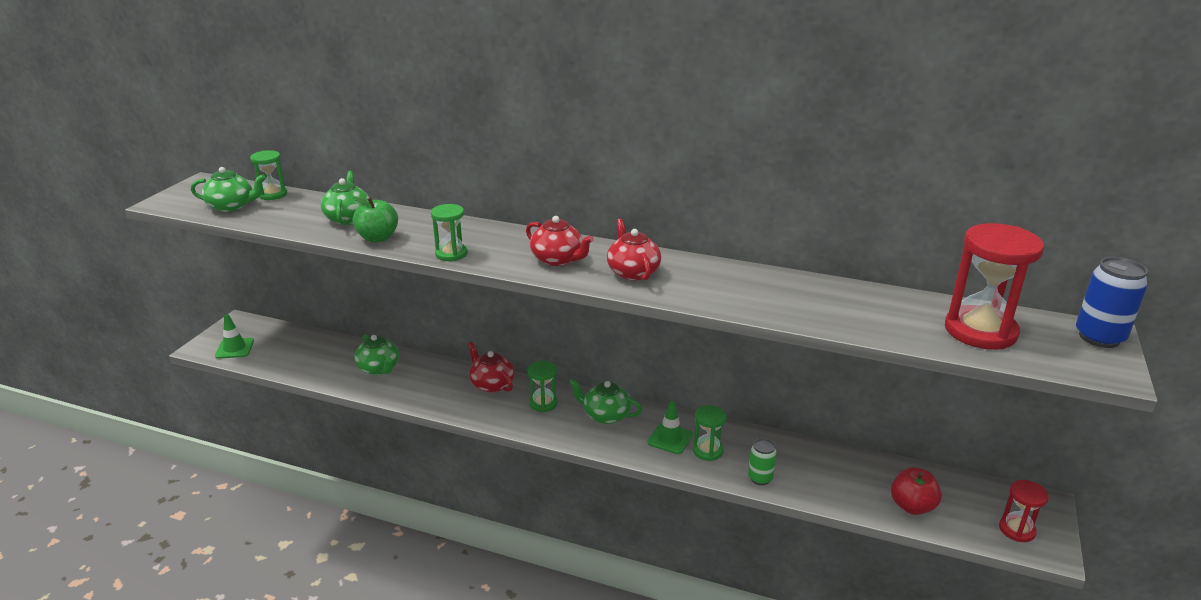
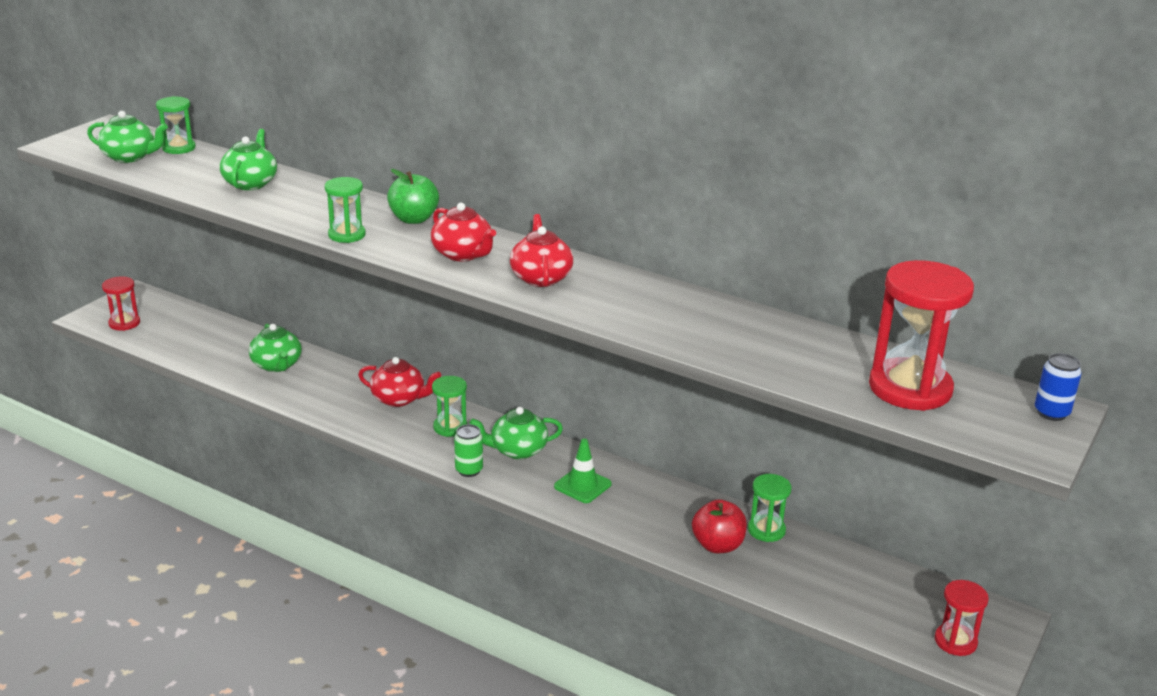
camera: 10 degrees right, 0 degrees up
green traffic cone [215,314,254,359] -> red hourglass [102,276,140,331]
green apple [353,197,398,243] -> green apple moved to [387,169,439,224]
red teapot [468,342,515,393] -> red teapot turned 135 degrees clockwise [358,357,441,407]
green teapot [569,379,642,424] -> green teapot turned 45 degrees counterclockwise [470,407,563,459]
green hourglass [693,405,727,461] -> green hourglass moved to [748,474,792,542]
green can [748,439,777,485] -> green can moved to [454,424,483,477]
red apple [891,467,942,515] -> red apple moved to [692,499,747,553]
blue can [1076,257,1148,348] -> blue can [1035,353,1082,421], size x0.62

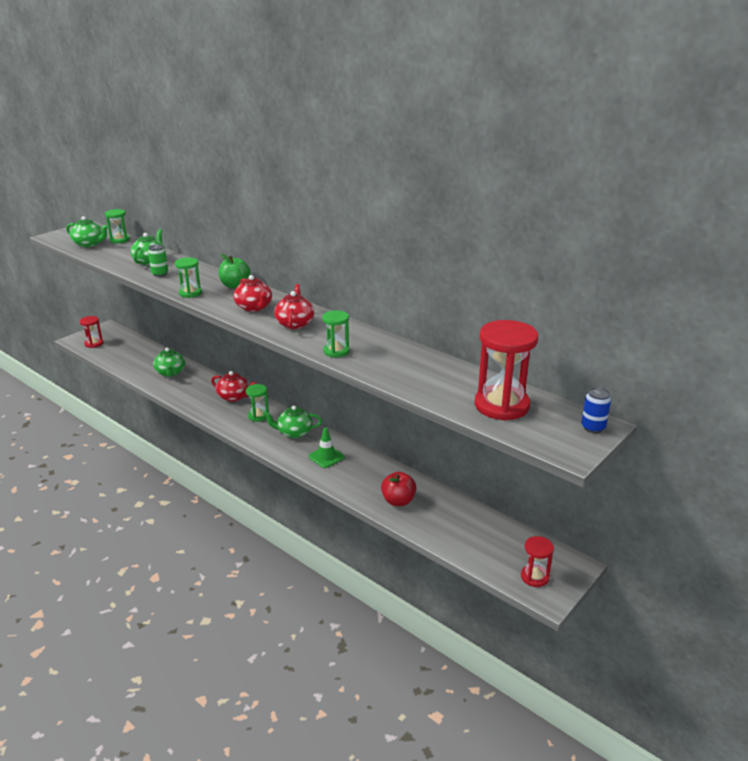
camera: 10 degrees right, 0 degrees up
green can [454,424,483,477] -> green can moved to [148,245,168,277]
green hourglass [748,474,792,542] -> green hourglass moved to [322,310,350,358]

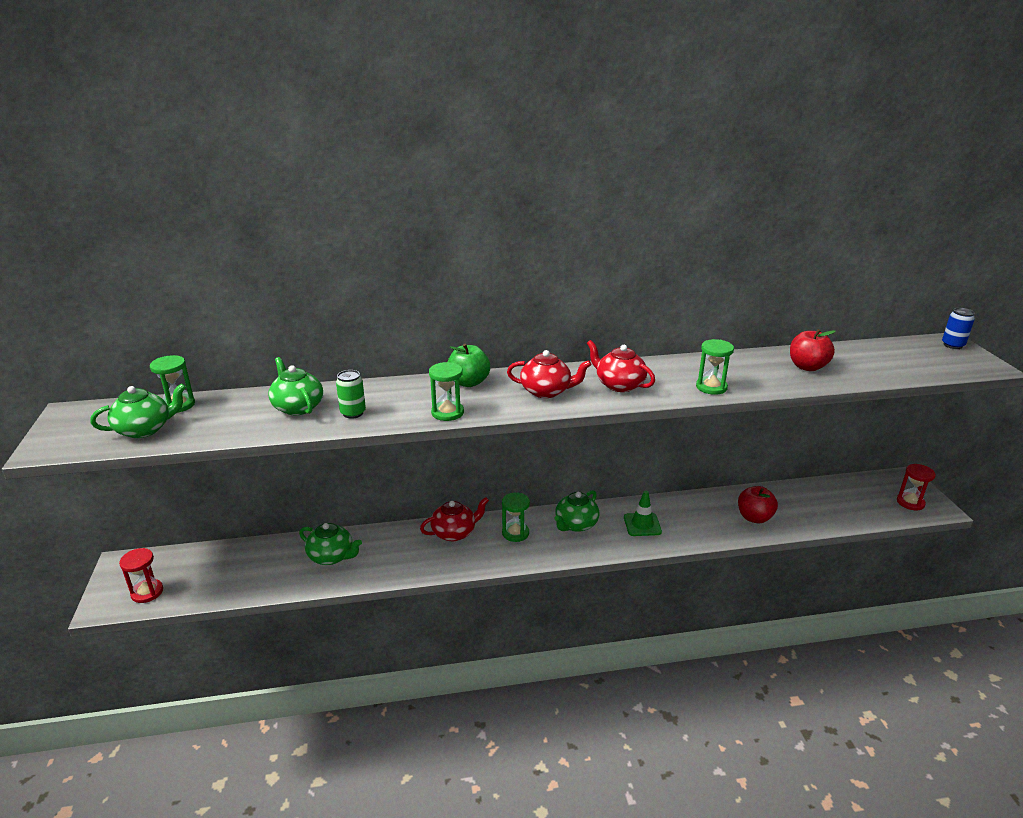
camera: 50 degrees left, 0 degrees up
red hourglass [474,320,538,421] -> none
none -> red apple [790,329,836,371]

